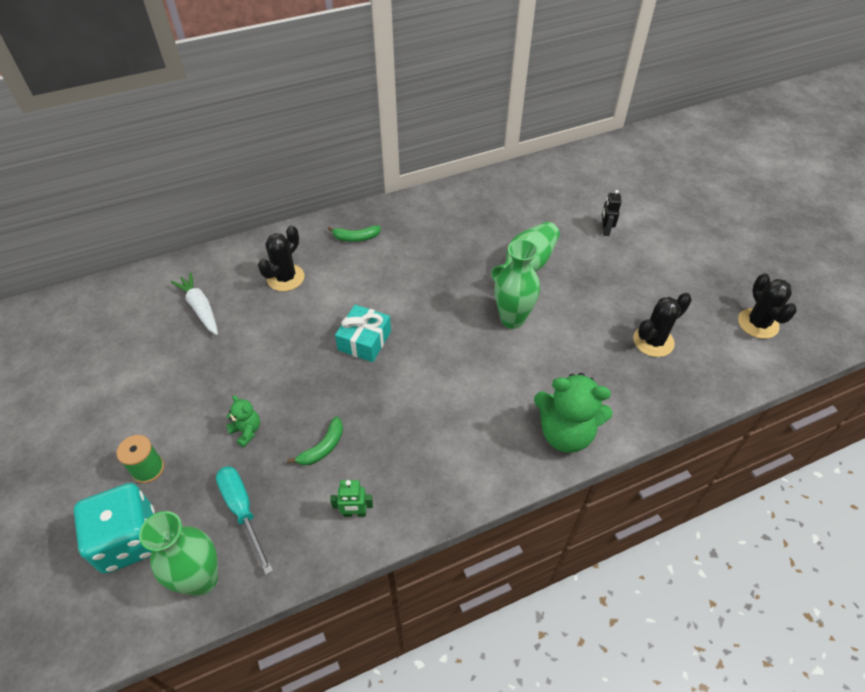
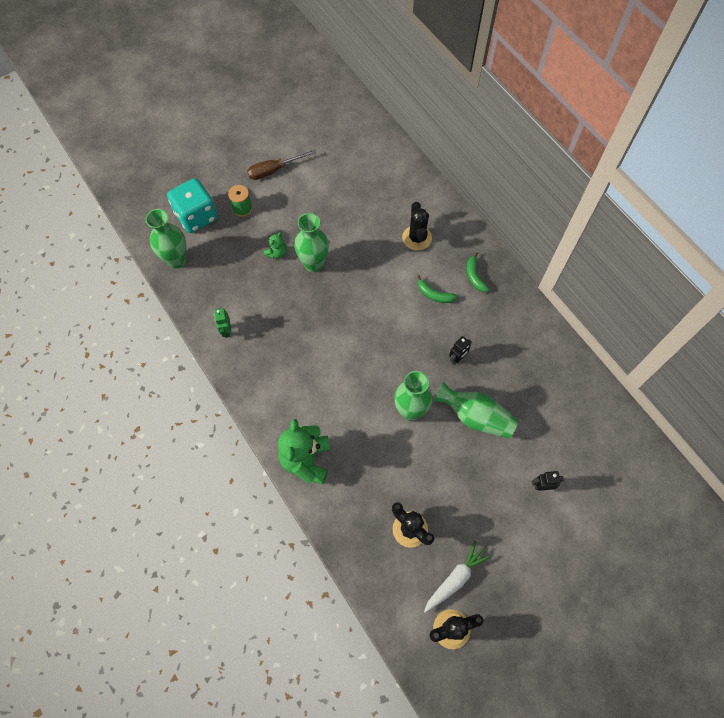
camera: 80 degrees right, 15 degrees up
white carrot [170,272,218,335] -> white carrot moved to [424,541,491,613]
turquoise screwdriver [216,466,273,575] -> none
black cactus [258,225,304,291] -> black cactus turned 60 degrees clockwise [402,202,432,250]
green banana [287,416,343,465] -> green banana moved to [417,275,458,303]
turquoise gift [335,305,391,362] -> none
none -> brown screwdriver [247,149,316,180]
none -> green vase [294,213,329,273]
none -> black robot [449,336,472,365]

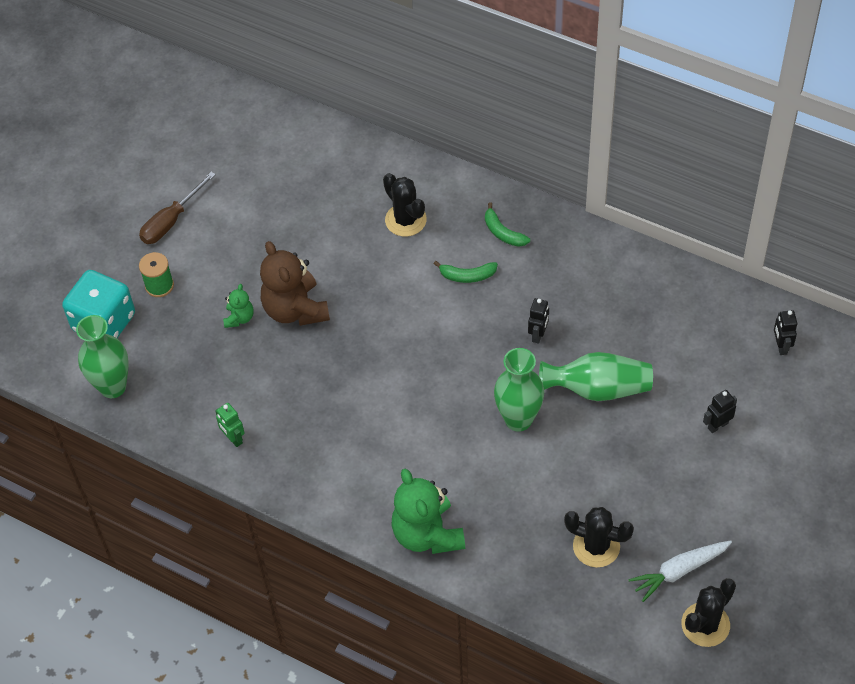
camera: 25 degrees left, 10 degrees down
green vase [294,213,329,273] -> brown teddy bear [260,241,330,326]
white carrot [424,541,491,613] -> white carrot turned 135 degrees counterclockwise [628,541,732,602]
none -> black robot [774,310,797,355]

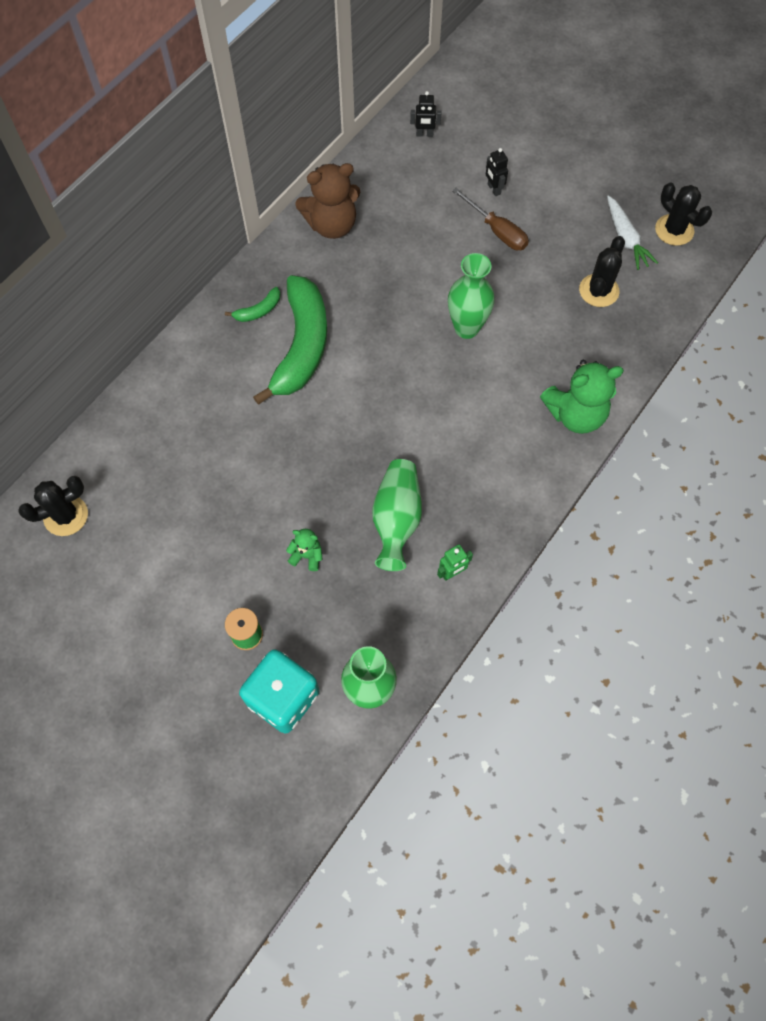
camera: 85 degrees left, 10 degrees up
brown screwdriver [139,172,216,244] -> brown screwdriver moved to [452,188,529,250]
brown teddy bear [260,241,330,326] -> brown teddy bear moved to [295,163,361,239]
black cactus [383,173,427,236] -> black cactus moved to [18,476,88,536]
green banana [434,261,498,283] -> green banana [253,275,327,405], size x2.42
black robot [528,298,549,344] -> none
green vase [539,352,653,401] -> green vase moved to [372,459,422,571]

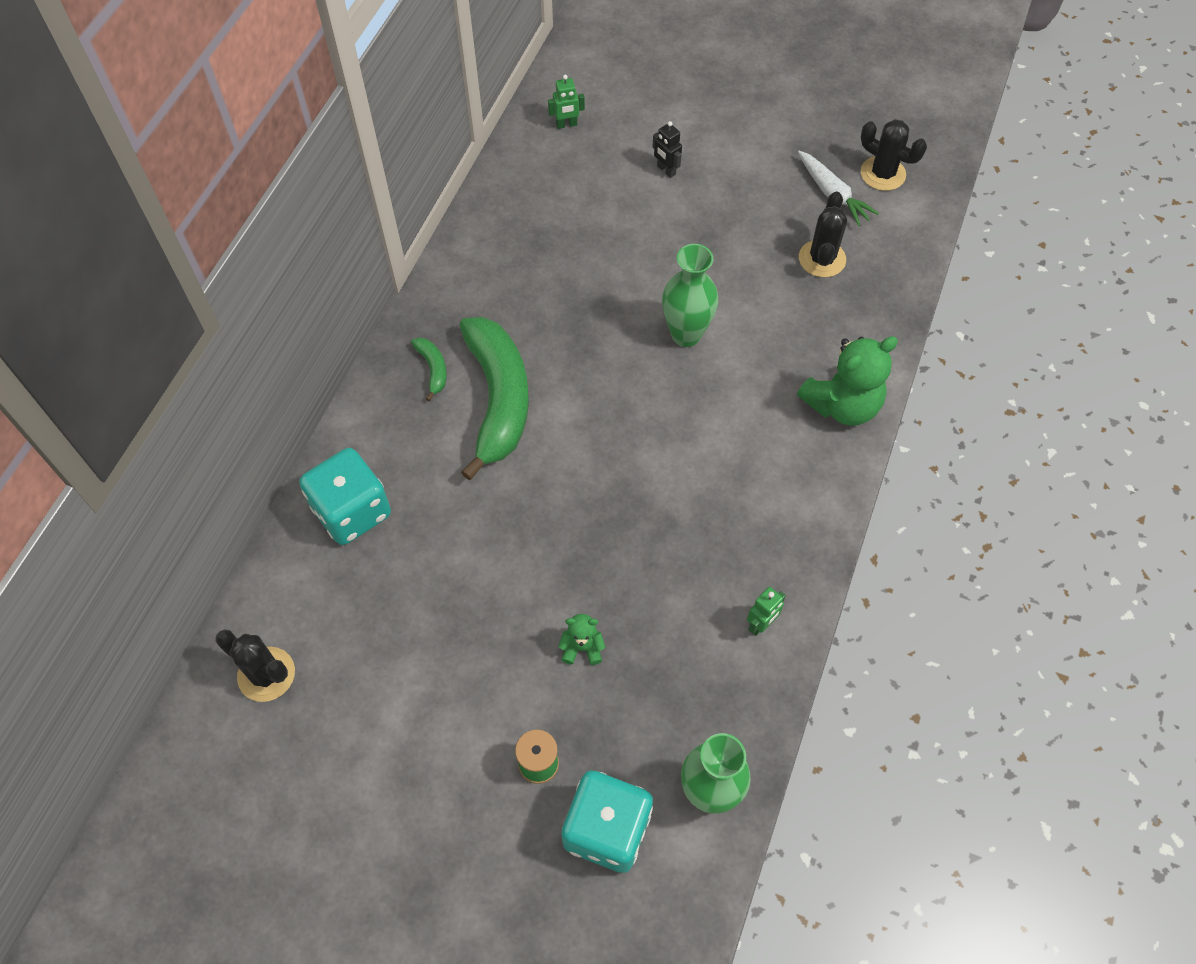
camera: 15 degrees left, 5 degrees down
black cactus [18,476,88,536] -> black cactus turned 75 degrees clockwise [215,629,295,702]
green banana [225,287,280,322] -> green banana turned 60 degrees counterclockwise [411,338,447,401]
brown teddy bear [295,163,361,239] -> none
green vase [372,459,422,571] -> none
black robot [410,91,441,137] -> green robot [548,75,585,129]
brown screwdriver [452,188,529,250] -> none
none -> turquoise dice [299,448,391,545]

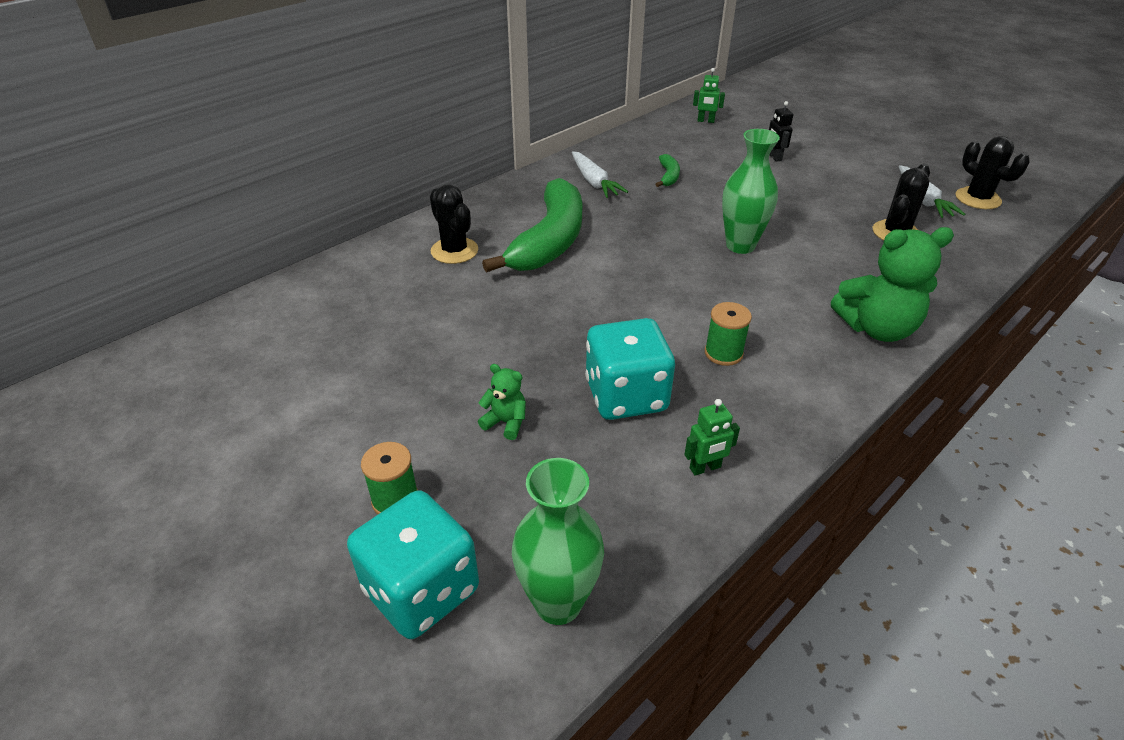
camera: 25 degrees right, 20 degrees down
black cactus [215,629,295,702] -> black cactus moved to [430,185,478,264]
turquoise dice [299,448,391,545] -> turquoise dice moved to [585,318,675,420]
green banana [411,338,447,401] -> green banana moved to [655,154,680,187]
none -> white carrot [572,151,628,198]
none -> green spool [705,302,752,366]

